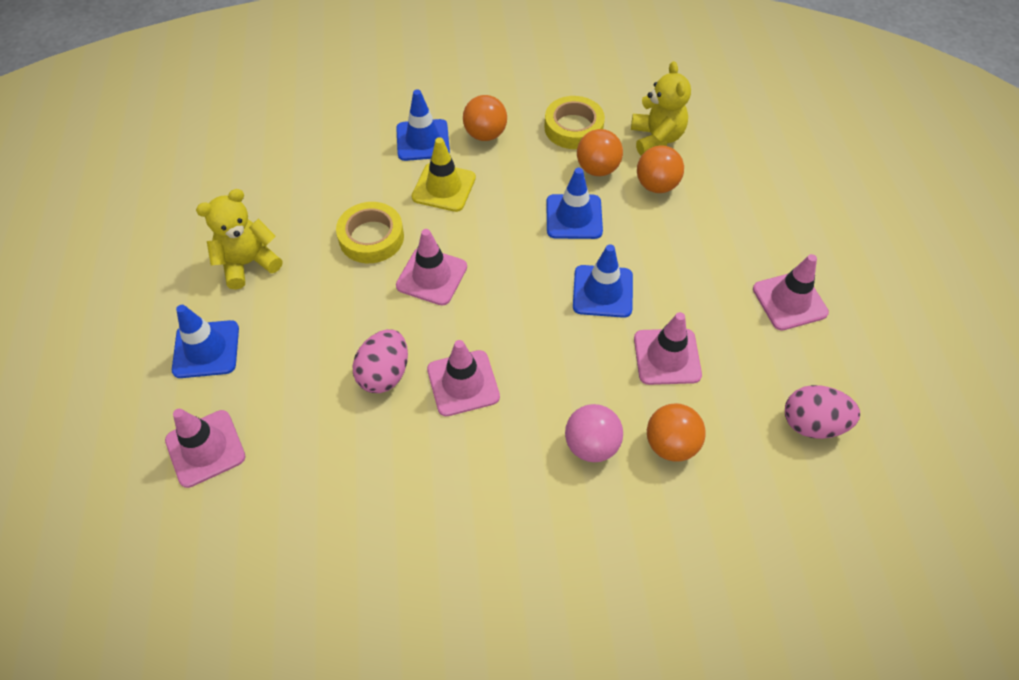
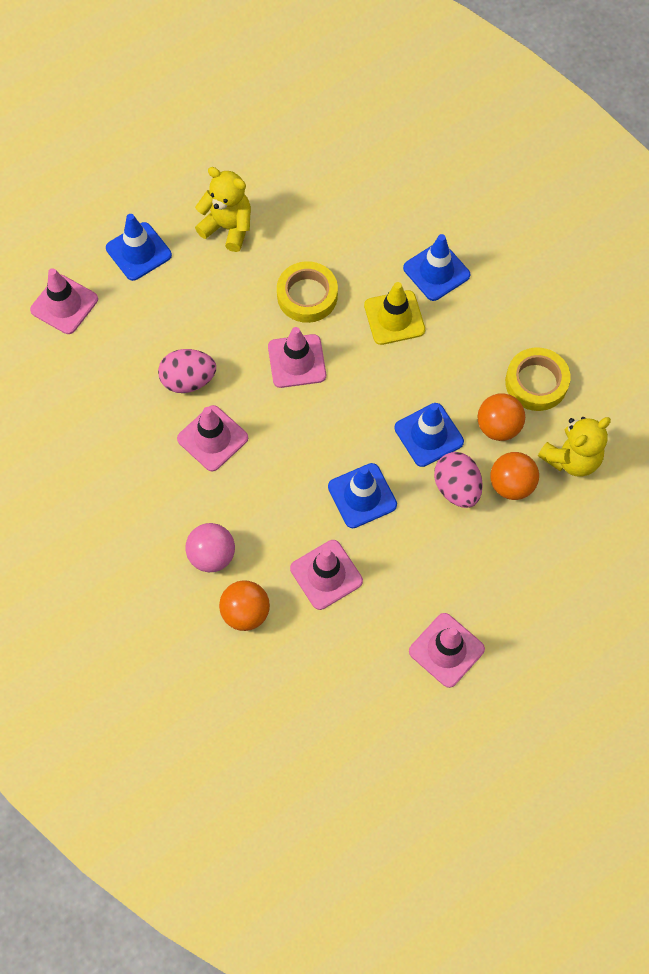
camera: 60 degrees right, 10 degrees up
orange ball [463,95,507,141] -> none
pink egg [785,385,860,439] -> pink egg moved to [434,452,483,508]

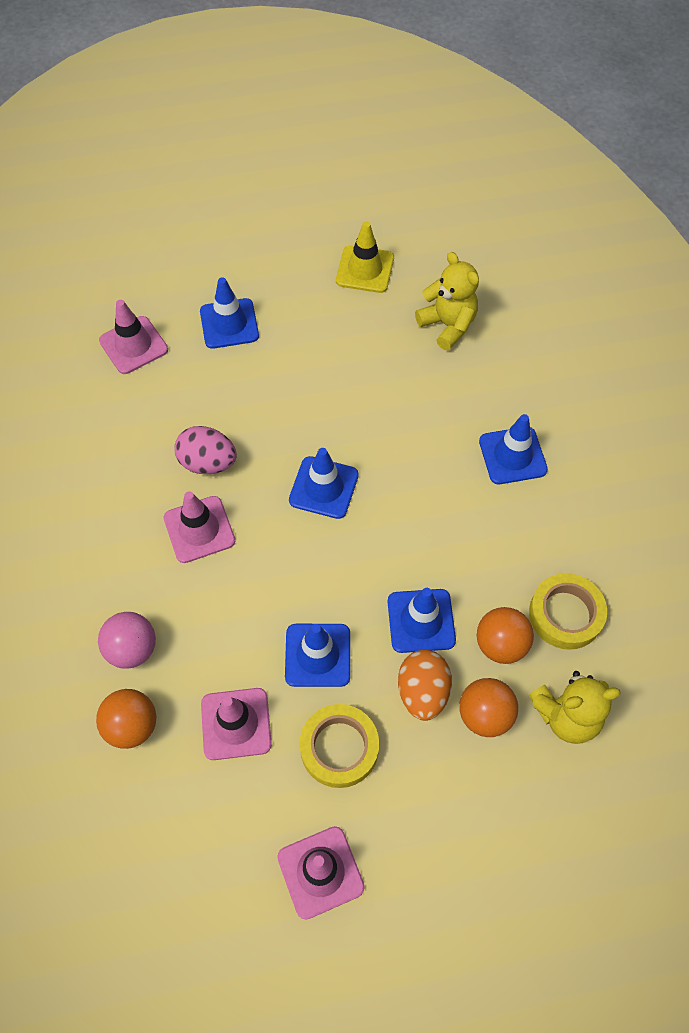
camera: 25 degrees right, 5 degrees down
yellow teddy bear [195,167,251,252] -> yellow teddy bear moved to [415,252,479,350]
pink traffic cone [268,327,326,388] -> blue traffic cone [289,448,359,519]
yellow tape [277,261,338,323] -> yellow tape moved to [300,704,379,788]
yellow traffic cone [364,282,425,345] -> yellow traffic cone moved to [336,222,394,293]
pink egg [434,452,483,508] -> orange egg [398,650,452,721]

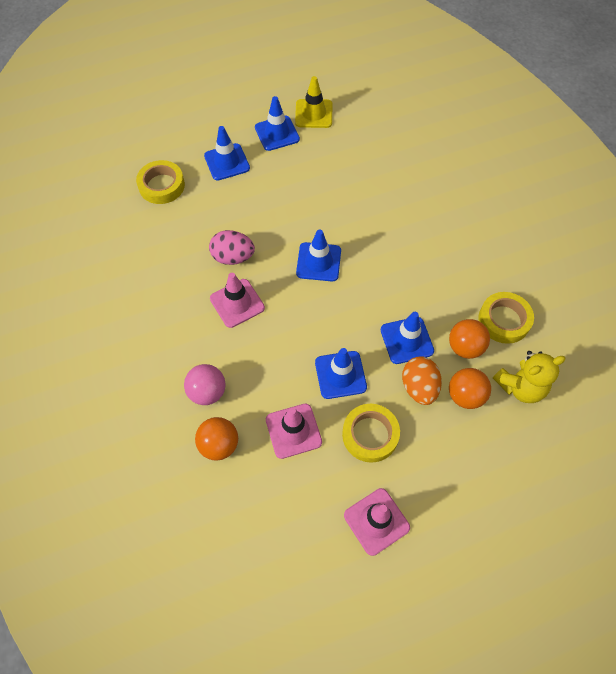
camera: 10 degrees left, 0 degrees up
pink traffic cone [99,300,168,374] -> yellow tape [136,160,185,204]
yellow teddy bear [415,252,479,350] -> none
blue traffic cone [479,414,548,484] -> blue traffic cone moved to [255,96,300,151]

